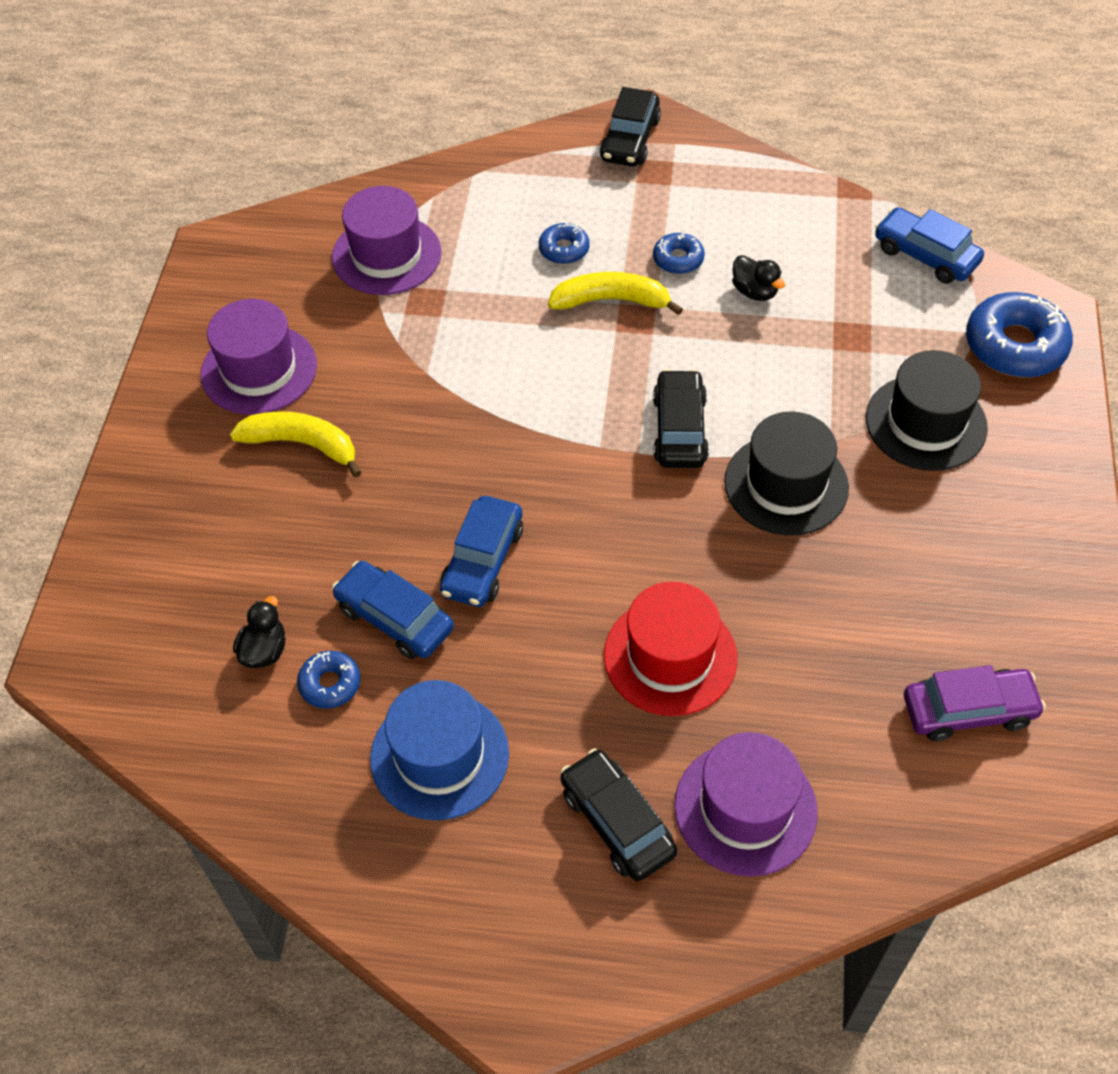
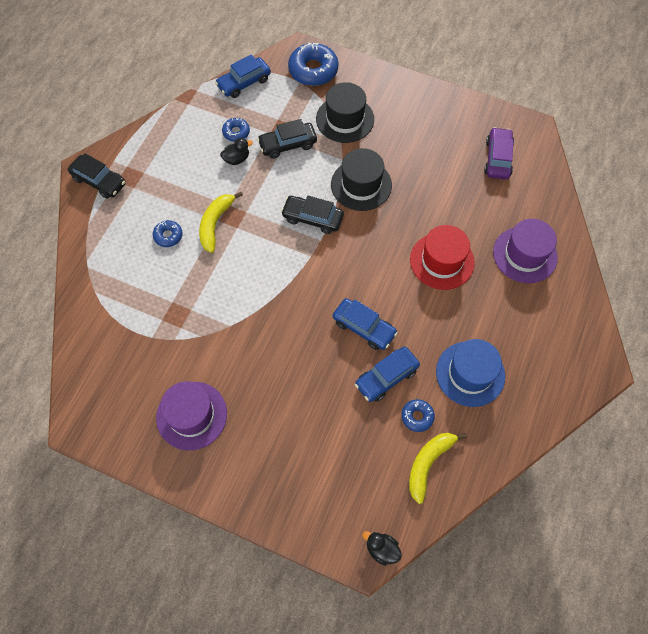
camera: 75 degrees left, 10 degrees up
yellow banana [230,411,362,478] -> yellow banana moved to [409,433,467,504]
black duck [233,596,285,668] -> black duck moved to [362,531,402,566]
purple hat [332,186,441,295] -> none
black car [561,748,677,881] -> black car moved to [257,119,317,159]
blue donut [653,233,705,274] -> blue donut moved to [222,118,250,142]

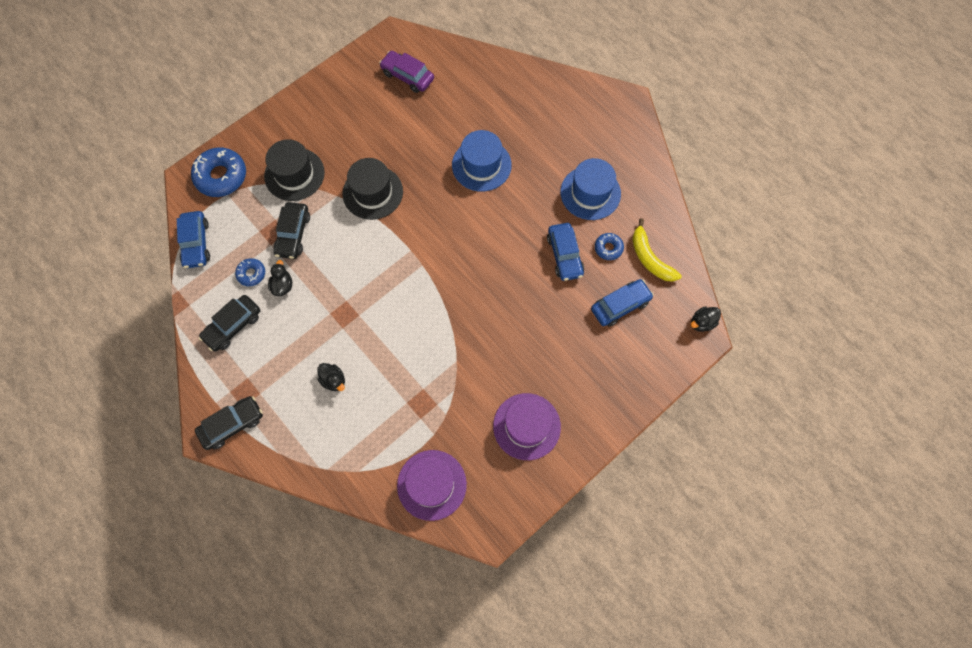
camera: 65 degrees left, 5 degrees up
blue donut [153,220,183,247] -> black duck [317,363,345,391]
yellow banana [199,192,243,253] -> none
black car [281,195,344,234] -> black car moved to [199,295,260,352]
blue car [333,298,398,350] -> blue car moved to [591,279,654,327]
red hat [410,225,475,290] -> blue hat [452,130,512,192]
purple hat [493,219,558,283] -> purple hat moved to [397,450,467,521]

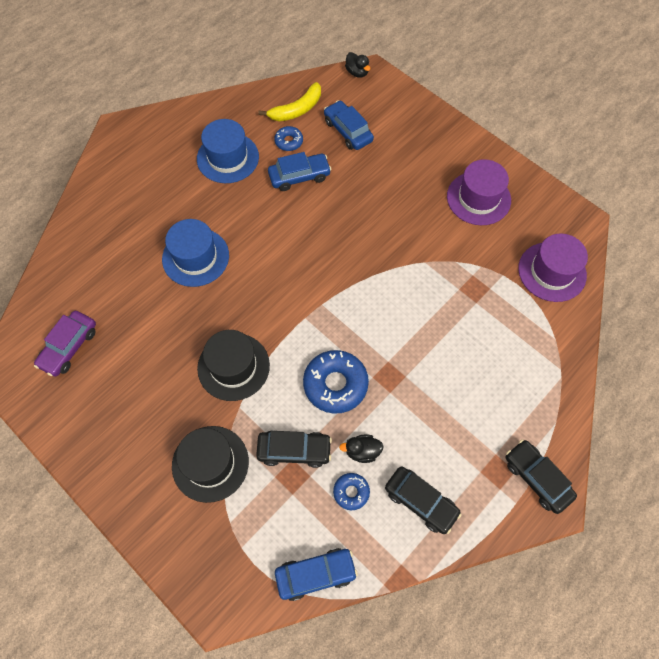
camera: 95 degrees left, 5 degrees down
blue donut [191,148,246,197] -> blue donut moved to [303,350,369,414]
black duck [317,363,345,391] -> none

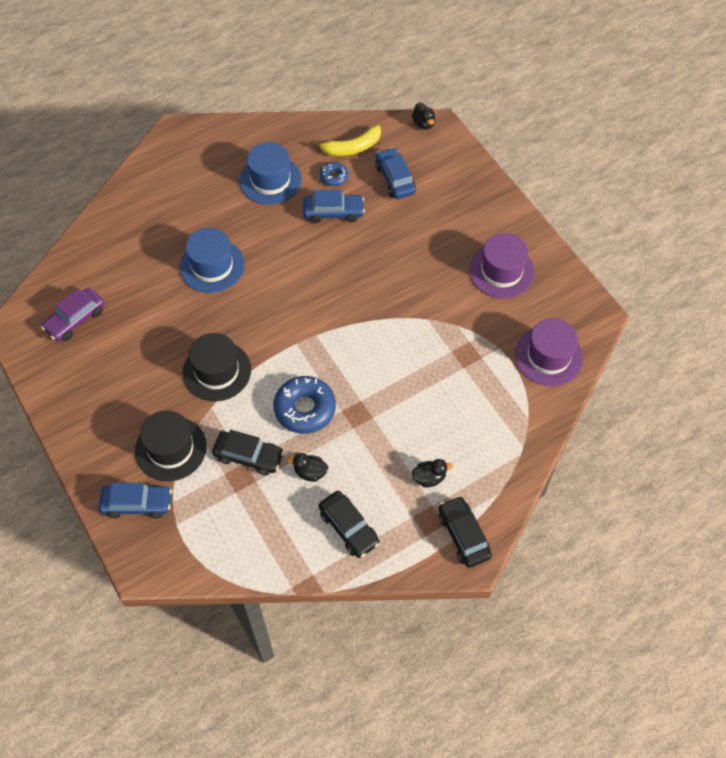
camera: 15 degrees right, 5 degrees down
blue car [275,548,358,601] -> blue car moved to [99,483,172,519]
blue donut [333,473,370,510] -> none
none -> black duck [412,459,453,487]

